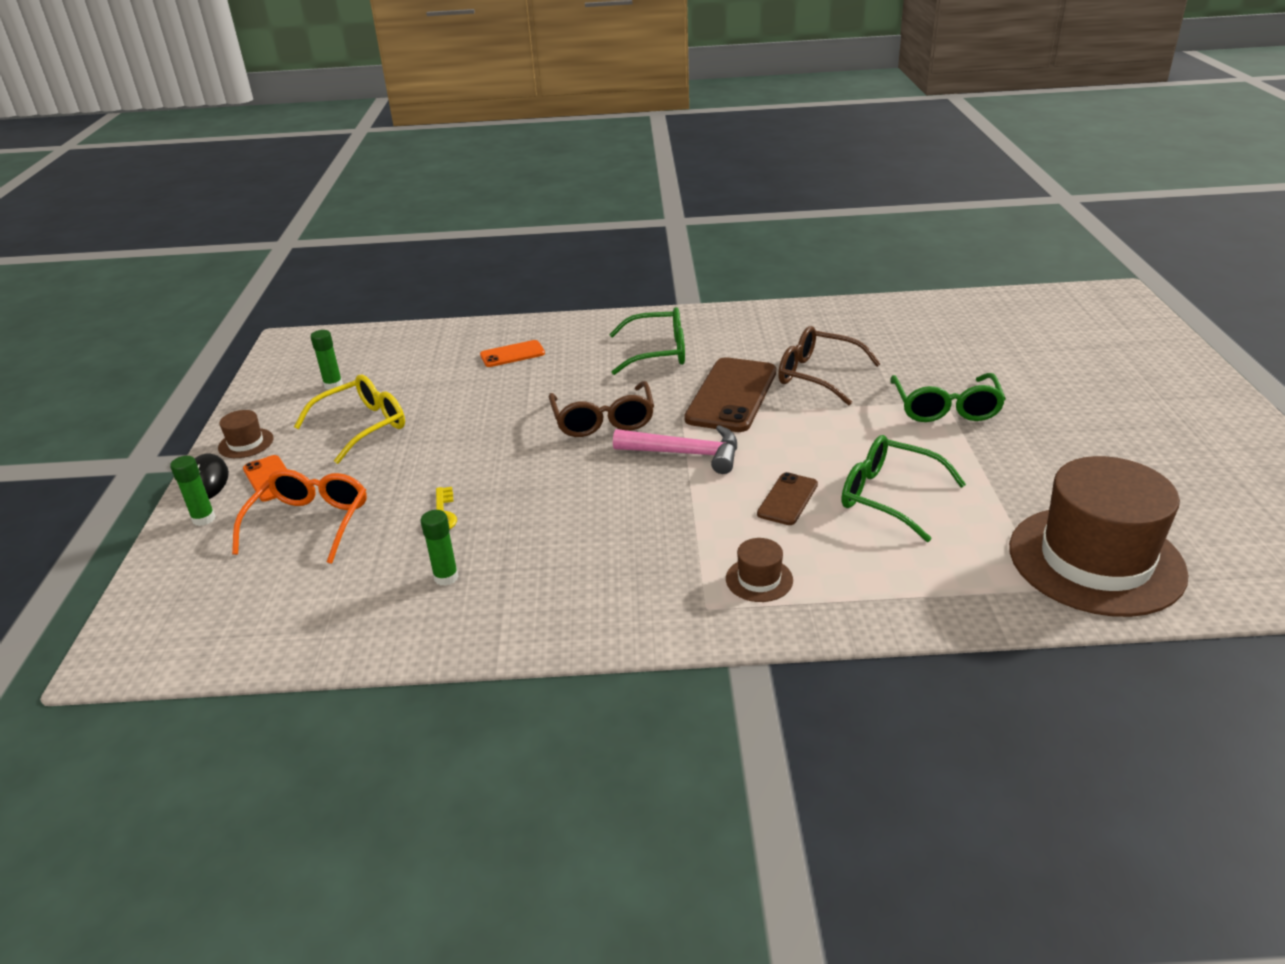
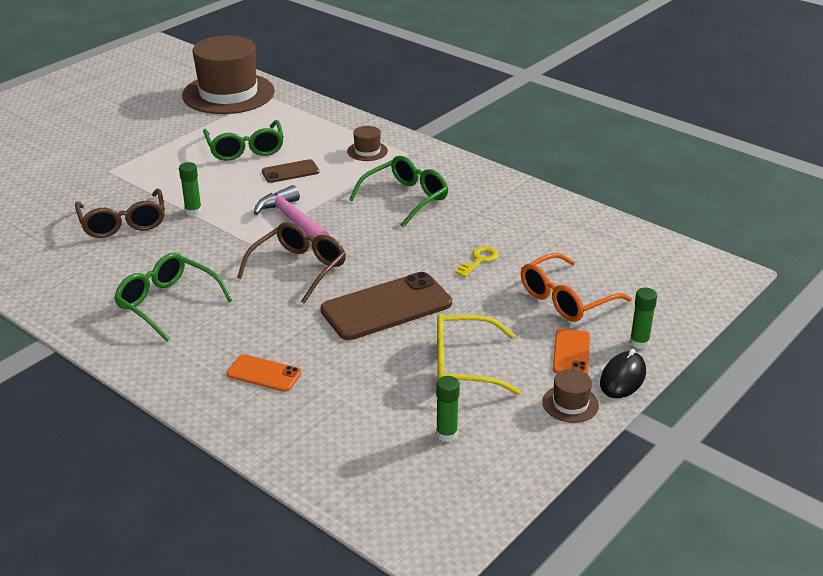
camera: 140 degrees left, 0 degrees up
green glue stick [421,510,459,586] -> green glue stick moved to [179,162,202,216]
brown phone [684,357,776,432] -> brown phone moved to [320,272,452,340]
green glasses [890,373,1006,422] -> green glasses moved to [349,156,448,228]

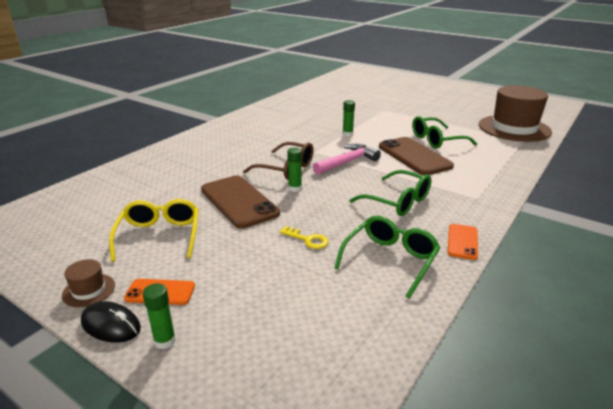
camera: 85 degrees right, 5 degrees down
brown glasses [75,188,165,238] -> none
green glasses [114,253,233,341] -> green glasses moved to [334,216,440,299]
orange phone [226,354,302,392] -> orange phone moved to [448,224,478,260]
brown phone [262,159,319,183] -> brown phone [379,137,454,175], size x1.91
brown hat [347,126,388,161] -> none
green glue stick [436,376,460,442] -> green glue stick moved to [287,147,302,192]
orange glasses [521,253,632,322] -> none

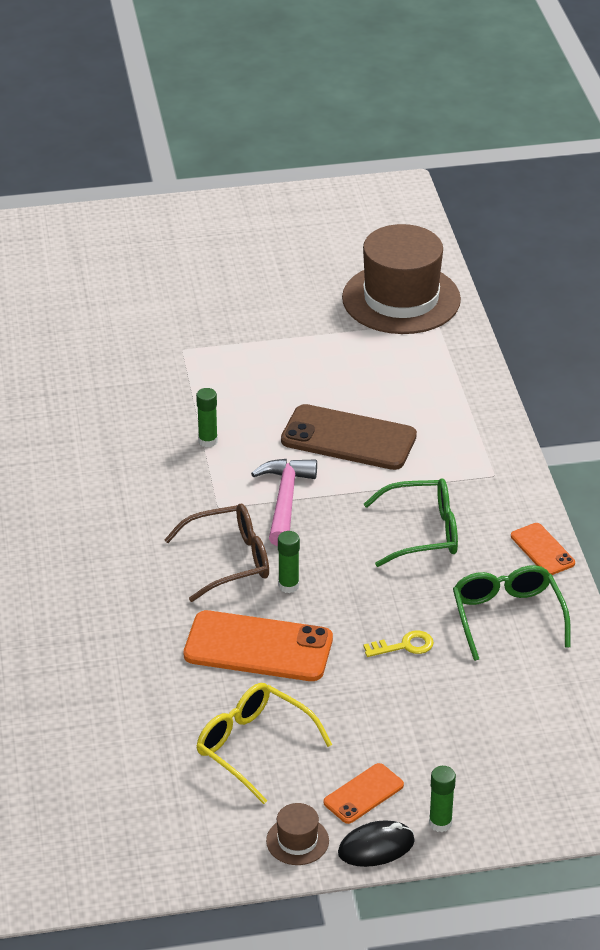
camera: 45 degrees left, 10 degrees up
brown phone [201,176,280,229] -> orange phone [184,610,333,681]
green glasses [412,116,477,149] -> none

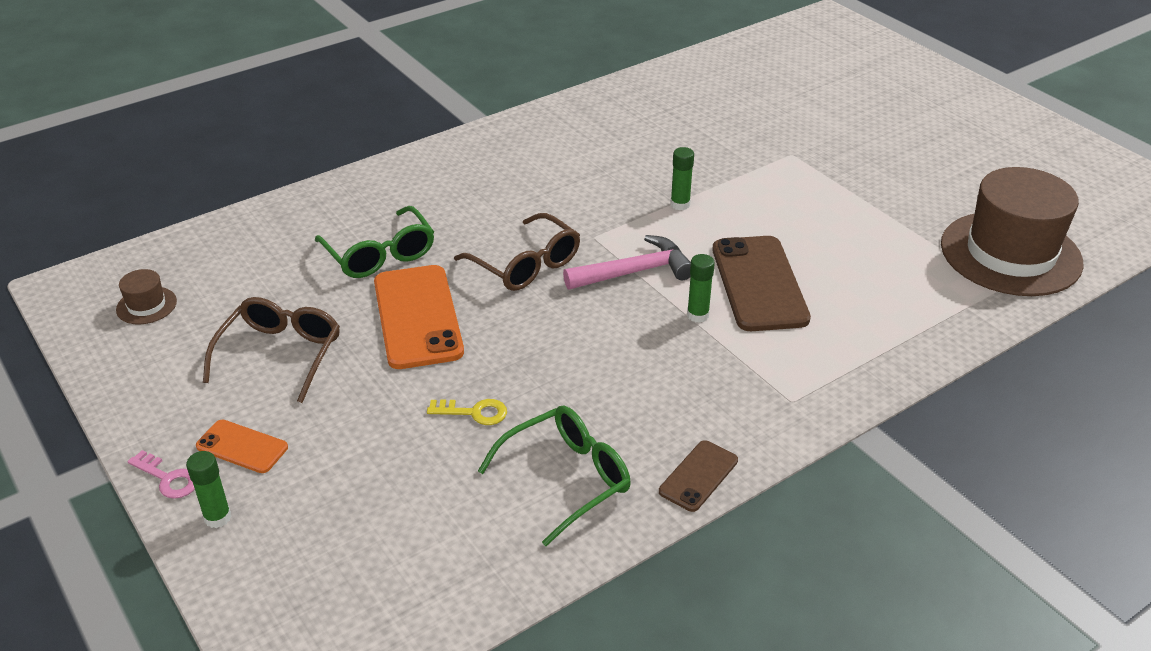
camera: 65 degrees right, 0 degrees up
yellow glasses [197,683,332,804] -> brown glasses [203,297,340,403]
brown hat [266,803,329,865] -> brown hat moved to [116,269,177,324]
green glue stick [278,531,300,593] -> green glue stick moved to [687,254,715,323]
black mouse [338,820,415,867] -> pink key [128,450,195,499]
yellow key [363,631,434,657] -> yellow key turned 45 degrees counterclockwise [427,399,507,425]
green glasses [364,479,458,567] -> green glasses moved to [315,206,434,278]
orange phone [511,523,575,575] -> brown phone [659,440,738,512]

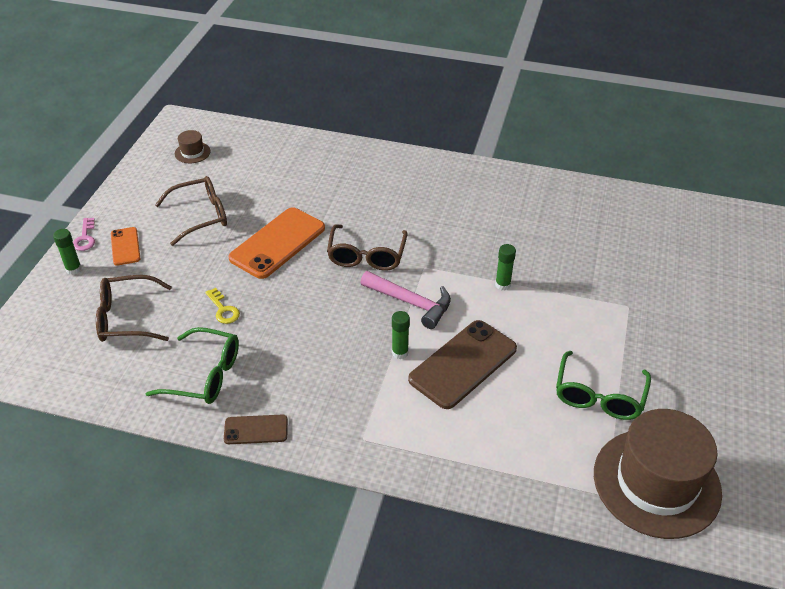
camera: 50 degrees right, 5 degrees up
green glasses [315,206,434,278] -> green glasses moved to [556,351,651,420]
none -> brown glasses [96,275,172,342]

